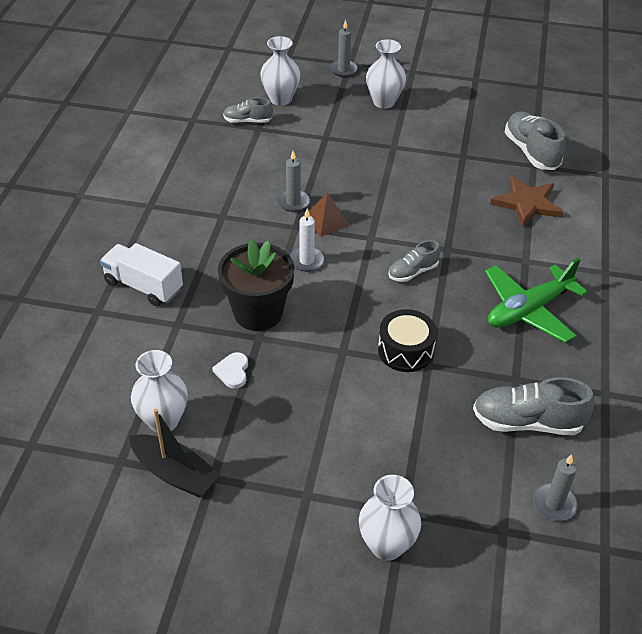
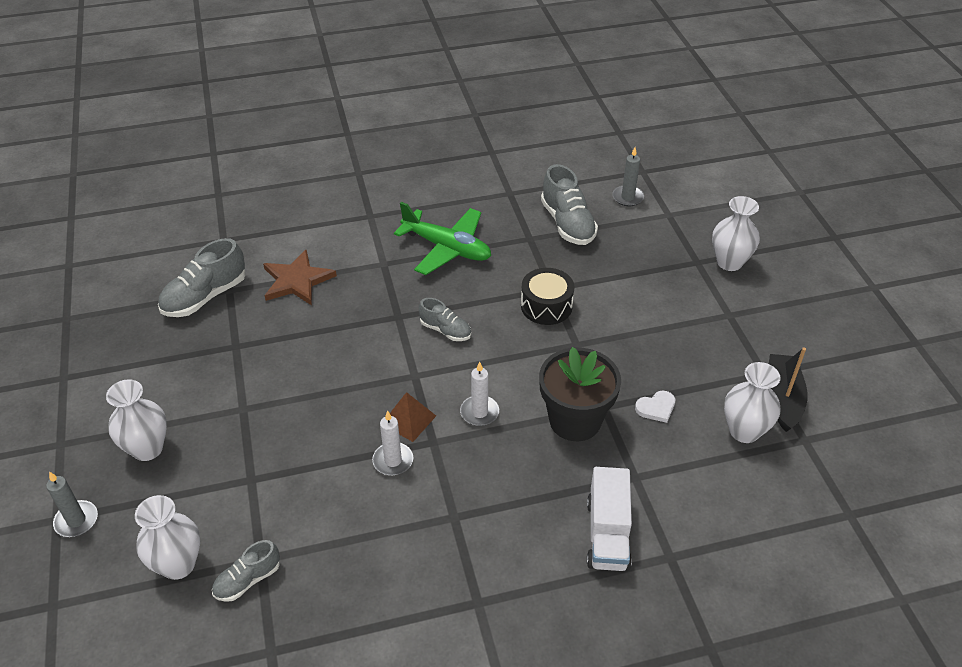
camera: 115 degrees left, 0 degrees up
grey shoe [223,97,273,123] -> grey shoe turned 75 degrees clockwise [212,540,280,602]
grey candle [277,151,310,212] -> white candle [372,410,413,476]

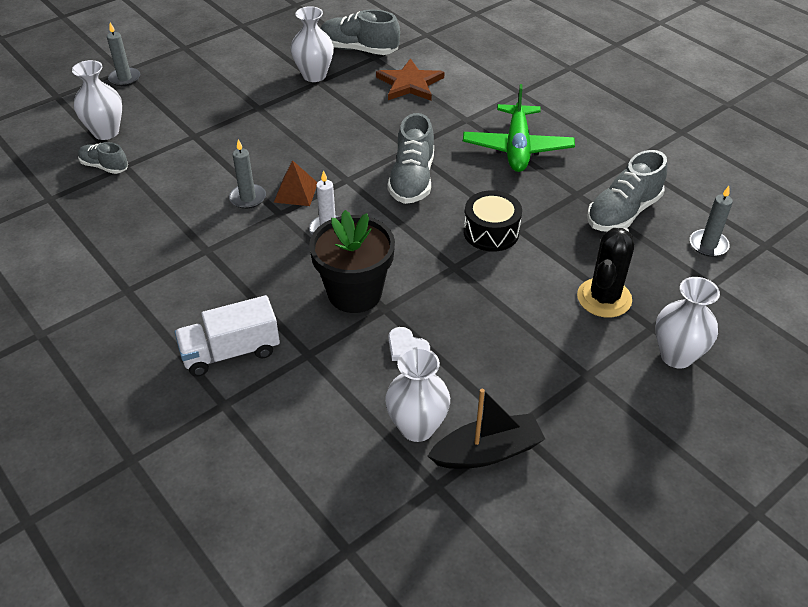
camera: 65 degrees right, 0 degrees up
white vase [106,379,167,461] -> white vase moved to [291,6,334,82]
white candle [372,410,413,476] -> grey candle [229,139,266,209]
grey shoe [419,298,471,341] -> grey shoe [388,113,434,204], size x1.69
none -> black cactus [577,228,634,318]

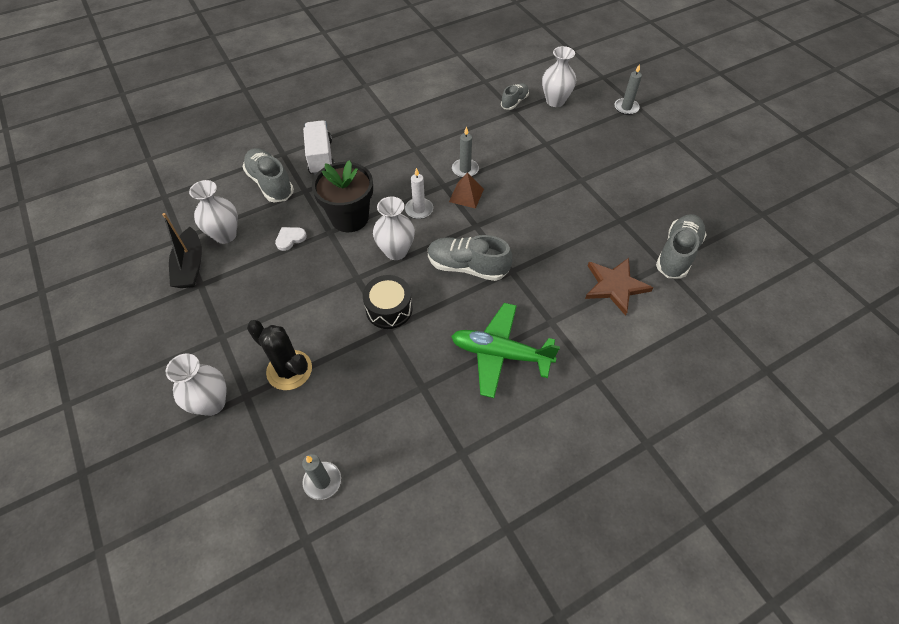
camera: 100 degrees right, 10 degrees up
white vase [291,6,334,82] -> white vase moved to [373,197,415,260]
grey shoe [587,150,667,232] -> grey shoe moved to [243,148,294,202]

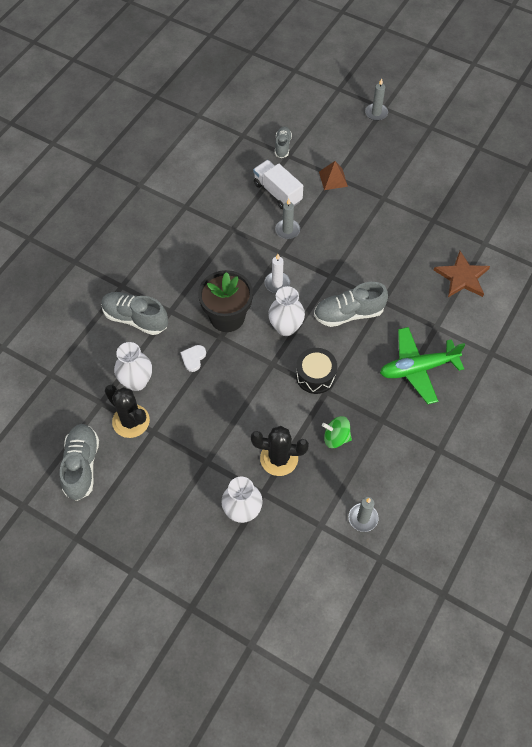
camera: 30 degrees left, 5 degrees up
black boat [162,213,202,288] -> black cactus [105,385,150,438]
white truck [303,120,334,175] -> white truck moved to [253,160,303,209]
brown pyramid [449,173,484,209] -> brown pyramid moved to [319,161,348,190]
white vase [542,46,576,107] -> none
grey shoe [656,214,706,279] -> grey shoe moved to [60,424,99,501]
none -> green spinning top [322,416,352,448]

